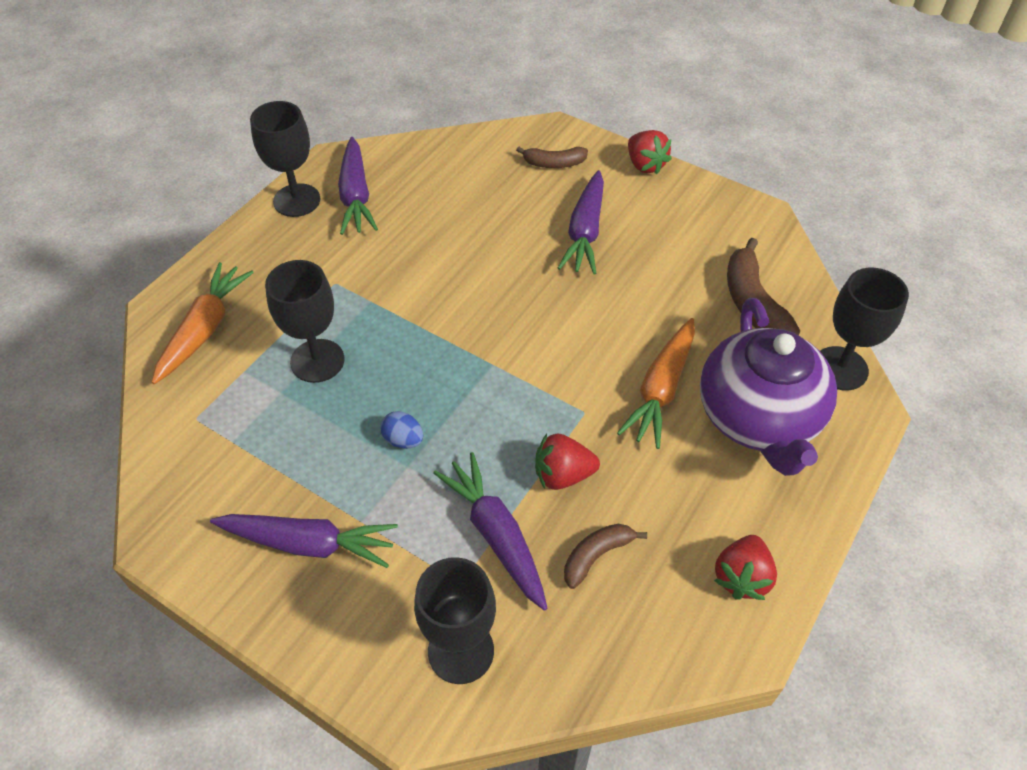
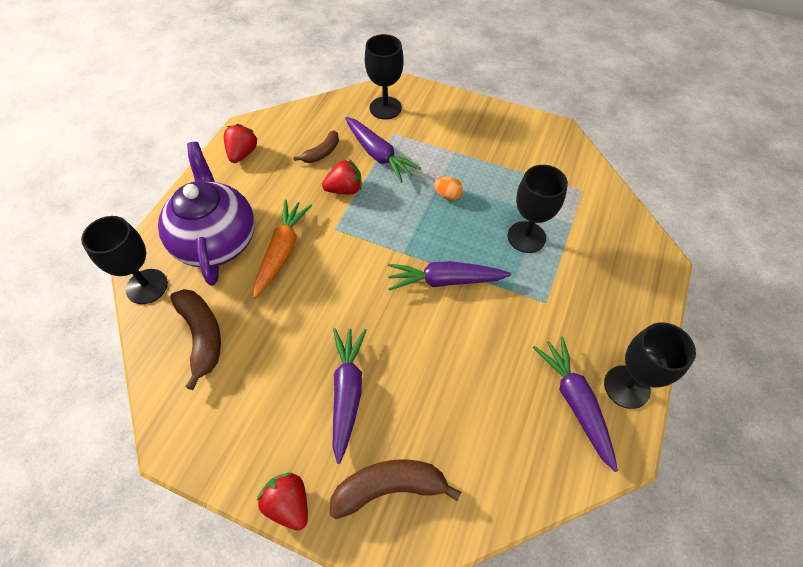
camera: 170 degrees right, 5 degrees up
orange carrot [152,262,254,384] -> none
purple carrot [210,514,398,568] -> purple carrot moved to [388,261,511,291]
blue egg [380,411,423,449] -> orange egg [434,177,463,200]
brown banana [516,147,588,168] -> brown banana [329,459,462,519], size x1.63

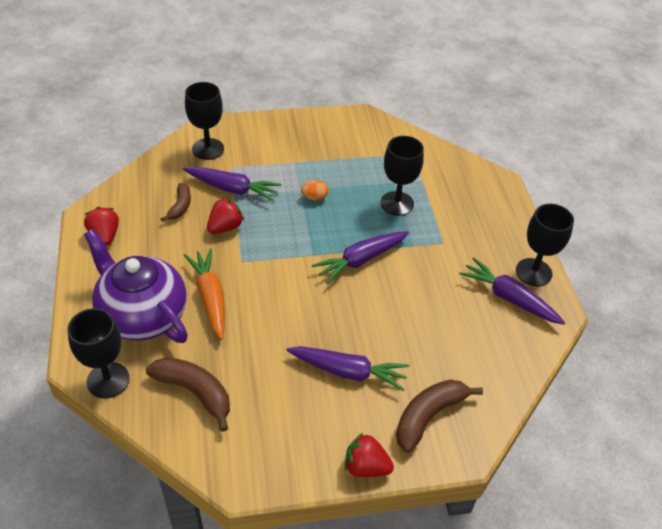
camera: 35 degrees left, 10 degrees down
purple carrot [333,328,367,464] -> purple carrot turned 135 degrees clockwise [286,346,409,391]

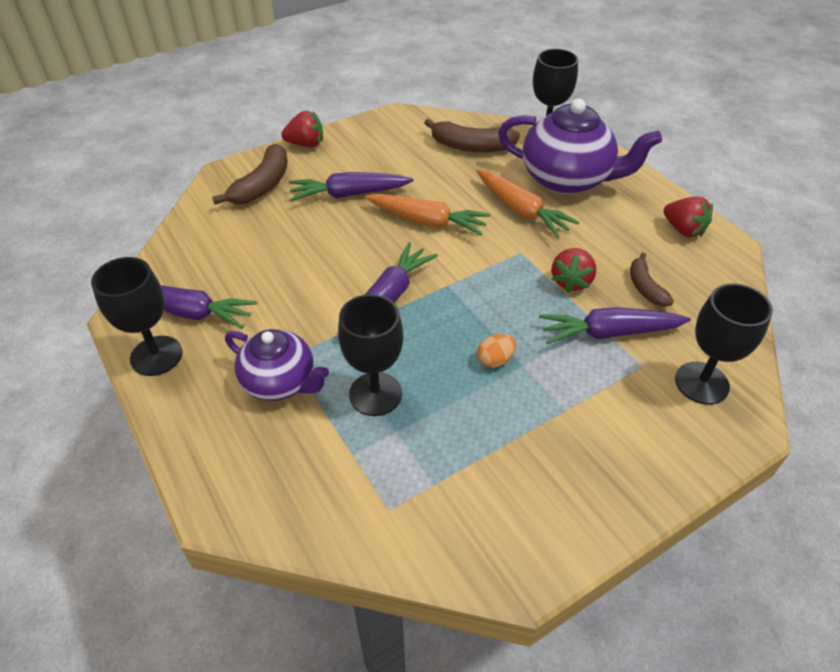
camera: 160 degrees right, 0 degrees up
none -> purple teapot [225,329,329,401]
none -> orange carrot [365,194,490,235]

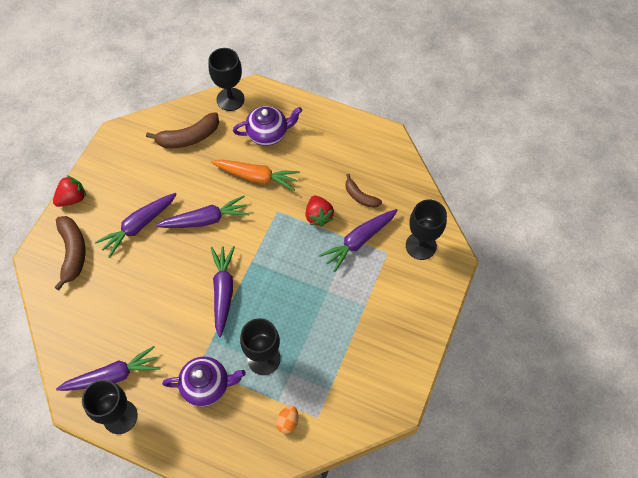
camera: 35 degrees left, 15 degrees up
orange carrot [365,194,490,235] -> purple carrot [156,196,249,228]
orange egg [477,334,516,368] -> orange egg moved to [276,406,299,434]
purple teapot [498,99,662,194] -> purple teapot [233,106,302,146], size x0.63
red strawberry [664,197,713,237] -> none

